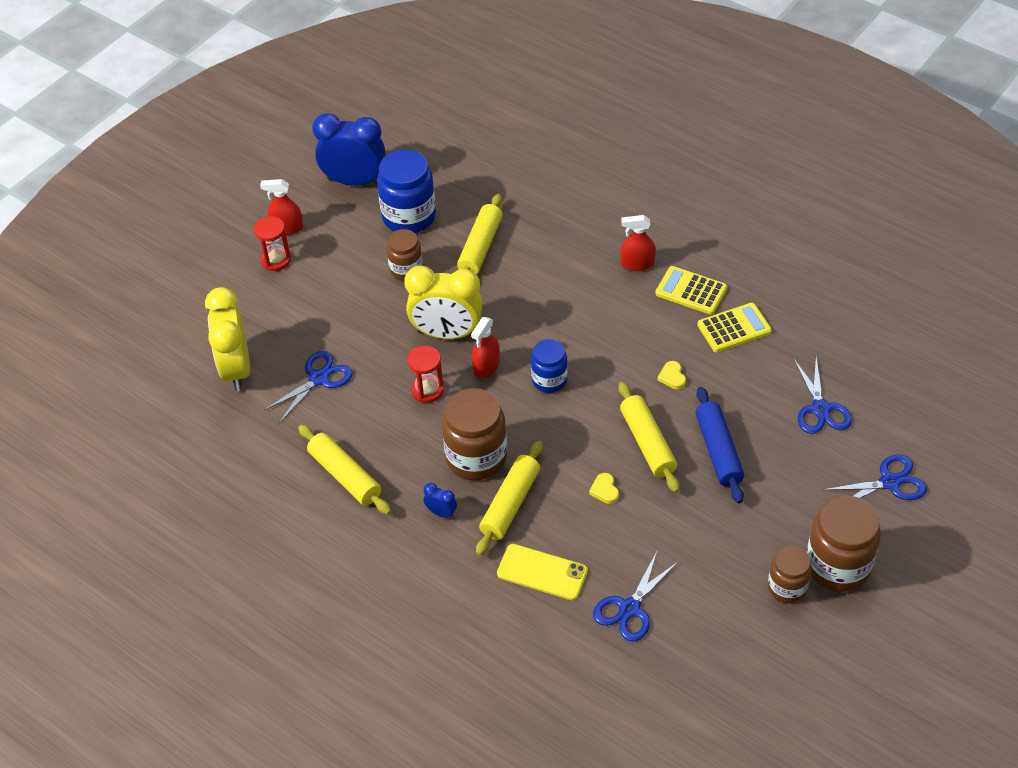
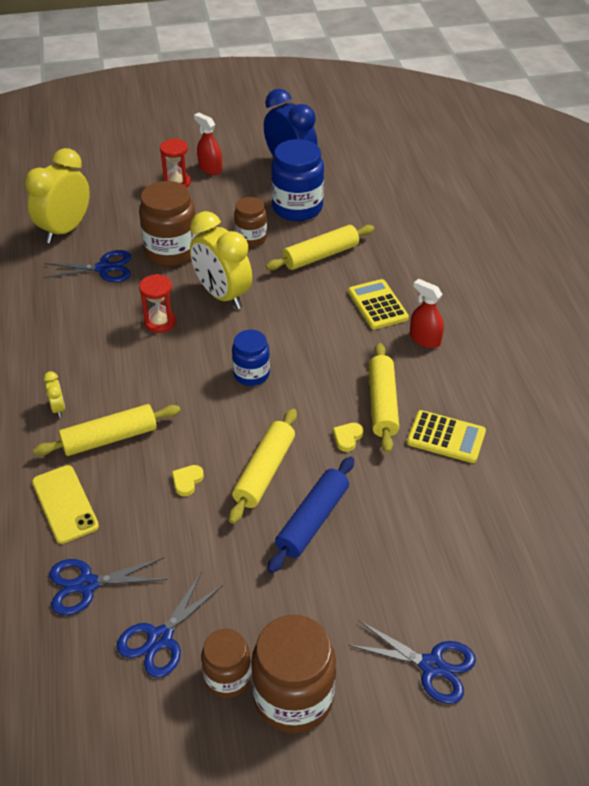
camera: 40 degrees right, 5 degrees down
yellow rolling pin [298,424,391,515] -> yellow rolling pin moved to [368,343,399,453]
blue clock [423,483,457,519] -> yellow clock [43,371,65,417]
brown jar [442,388,507,481] -> brown jar moved to [139,181,198,267]
red spray bottle [471,317,500,378] -> none
yellow calculator [655,266,727,315] -> yellow calculator moved to [348,279,409,329]
blue scissors [794,357,852,434] -> blue scissors moved to [117,572,223,678]

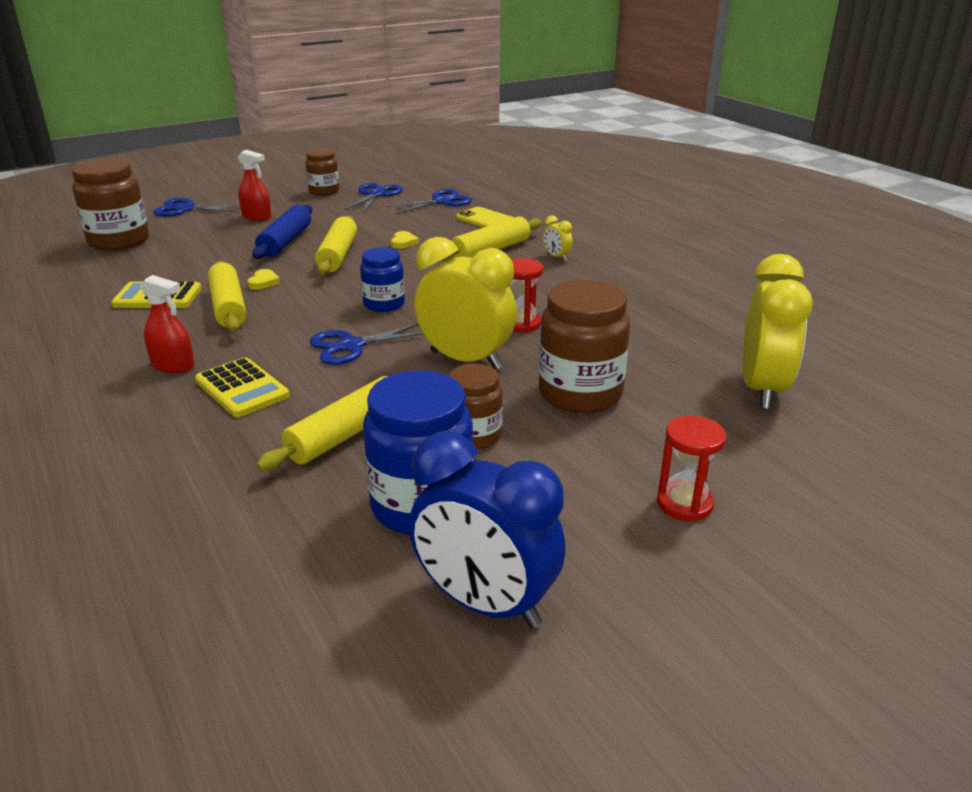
camera: 160 degrees right, 15 degrees down
blue scissors [43,250,131,282] -> blue scissors moved to [309,323,424,365]
red spray bottle [194,112,222,175] -> red spray bottle moved to [238,150,271,221]
brown jar [251,615,336,734] -> brown jar moved to [72,158,149,251]

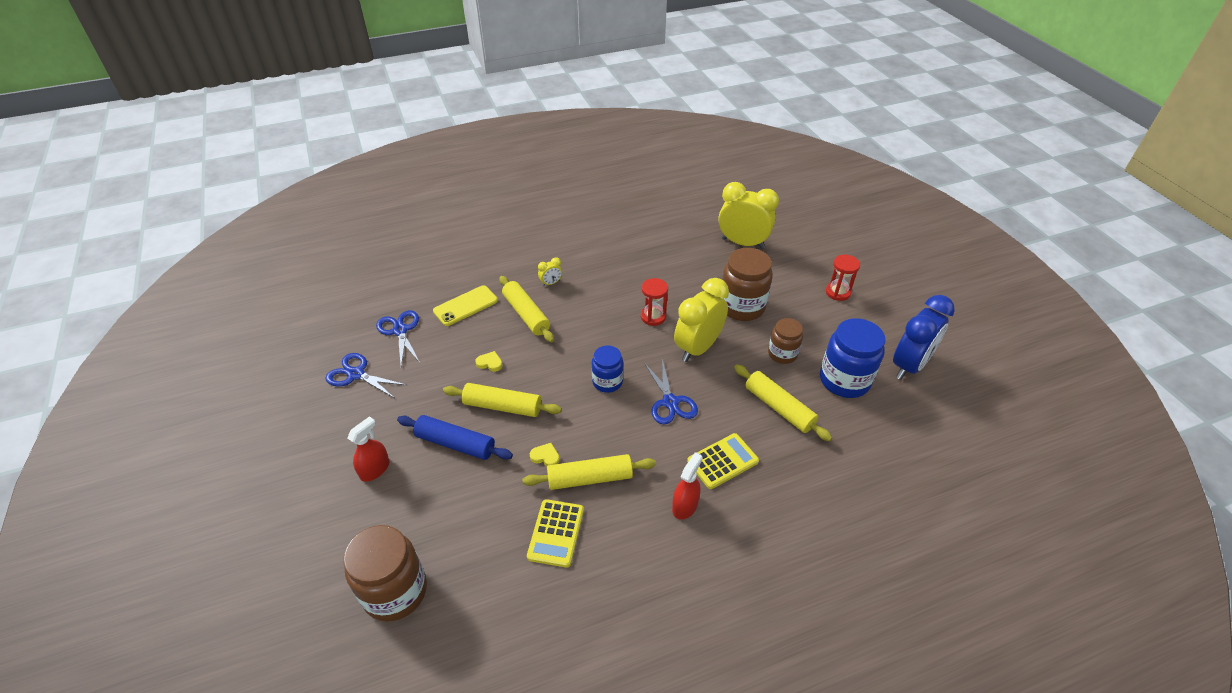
camera: 80 degrees left, 15 degrees up
blue scissors [153,198,240,216] -> none
brown jar [306,149,339,196] -> none

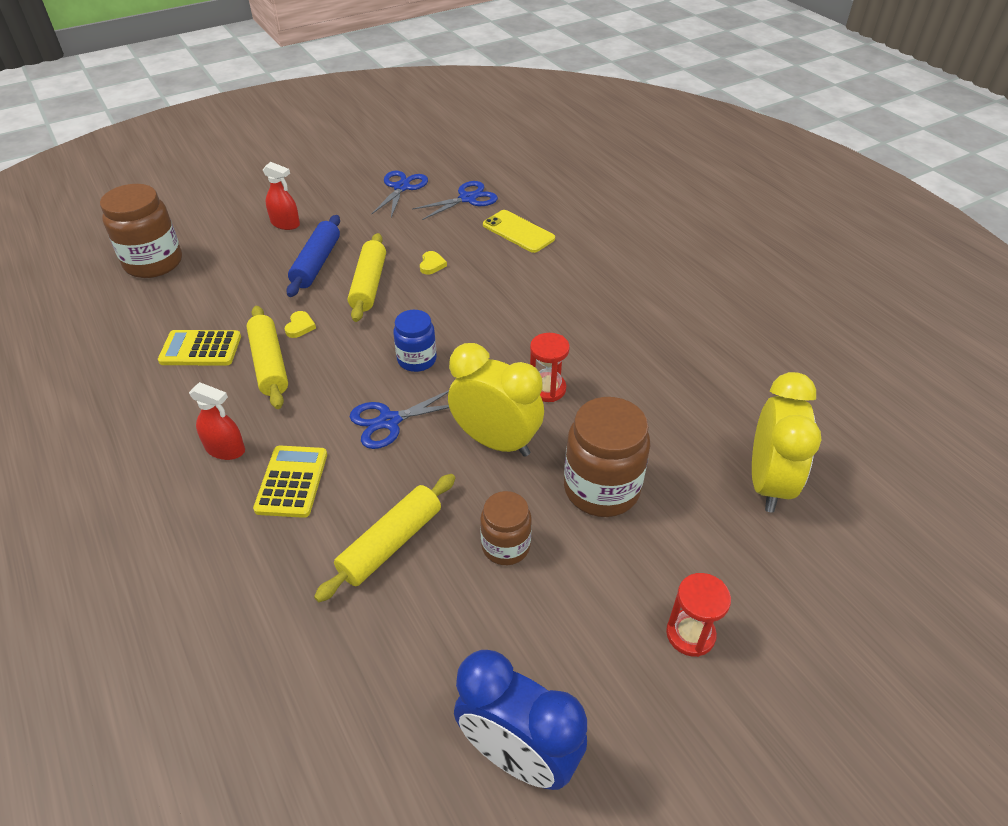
camera: 80 degrees right, 0 degrees up
yellow rolling pin [499,276,554,343] -> none
yellow clock [538,257,562,287] -> none
yellow calculator [687,433,759,489] -> yellow calculator turned 135 degrees counterclockwise [253,446,327,518]
blue jar [820,318,885,398] -> none

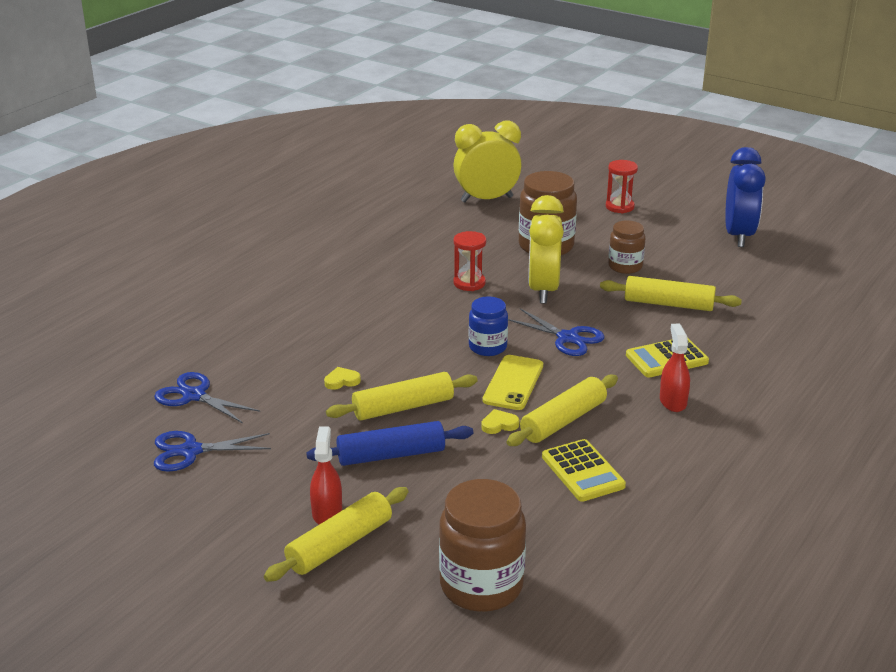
camera: 115 degrees left, 15 degrees down
yellow phone [483,210,555,253] -> yellow phone moved to [483,355,543,410]
none -> yellow rolling pin [264,487,408,582]

